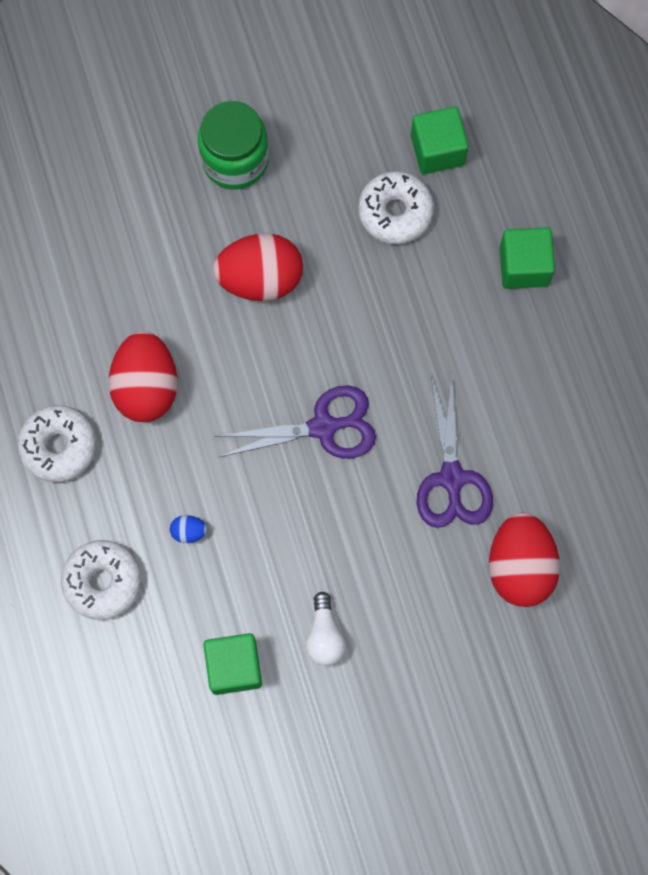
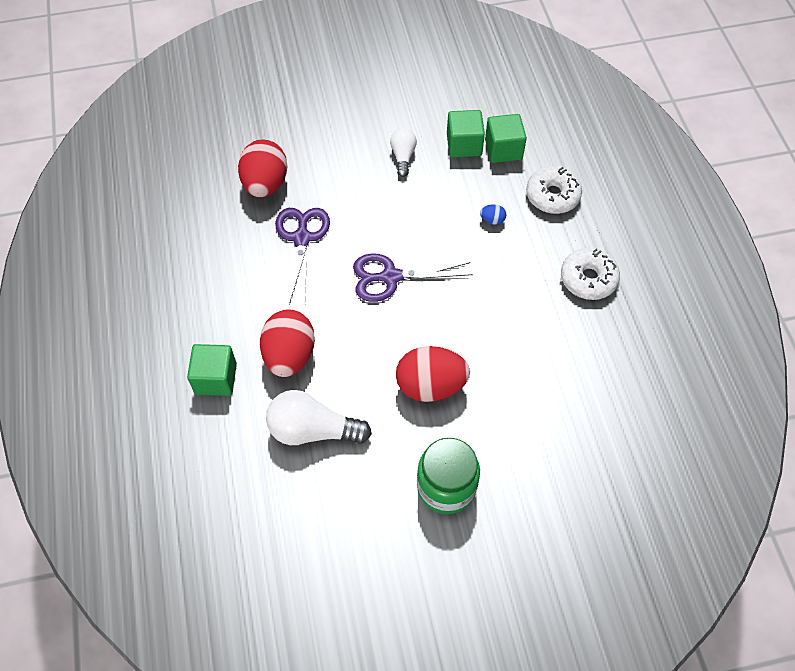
camera: 175 degrees left, 15 degrees down
red egg [109,331,177,422] -> red egg moved to [260,309,315,377]
white donut [358,171,434,244] -> white light bulb [266,390,372,445]
green cube [411,107,469,174] -> green cube moved to [485,114,527,163]

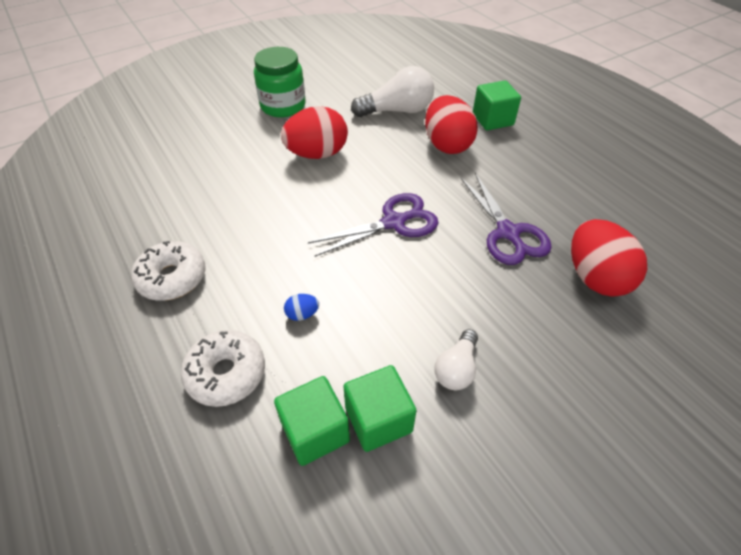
camera: 160 degrees right, 10 degrees down
white light bulb [390,128,417,177] -> white light bulb turned 45 degrees clockwise [434,329,478,390]

